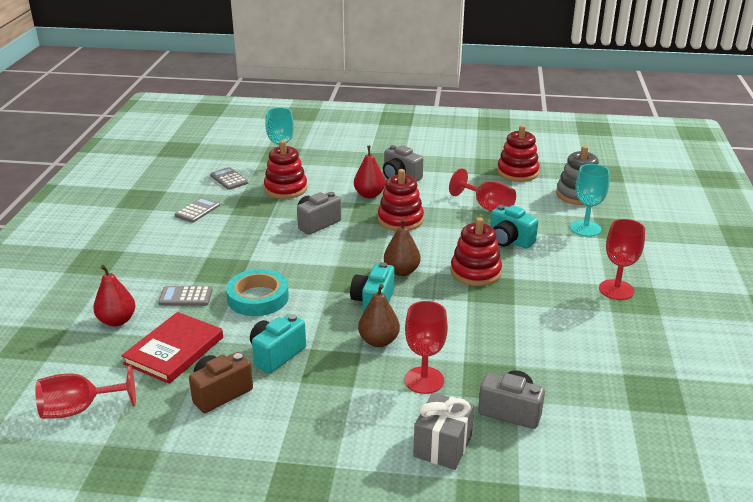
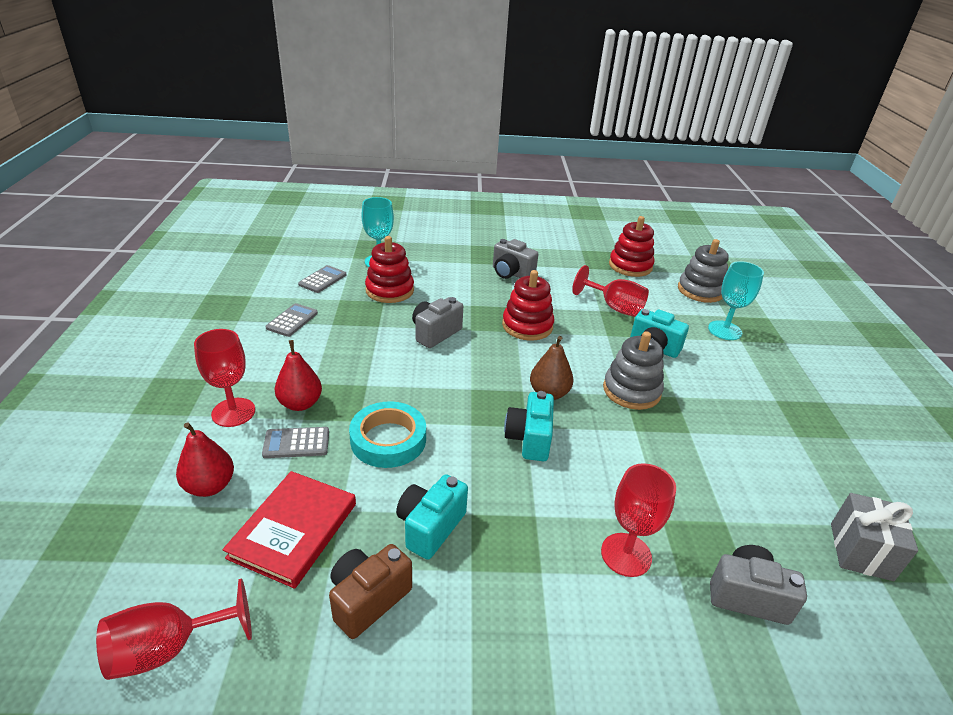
camera: 10 degrees left, 5 degrees up
grey calculator [210,167,248,190] -> grey calculator turned 75 degrees clockwise [298,265,346,293]
red pear [354,146,385,198] -> red pear moved to [275,340,322,411]
brown pear [358,284,400,347] -> none
grey gift [413,392,474,470] -> grey gift moved to [831,493,918,581]
red stacking toy [451,217,502,286] -> grey stacking toy [603,331,664,410]
red goblet [599,219,645,300] -> red goblet moved to [194,329,255,427]

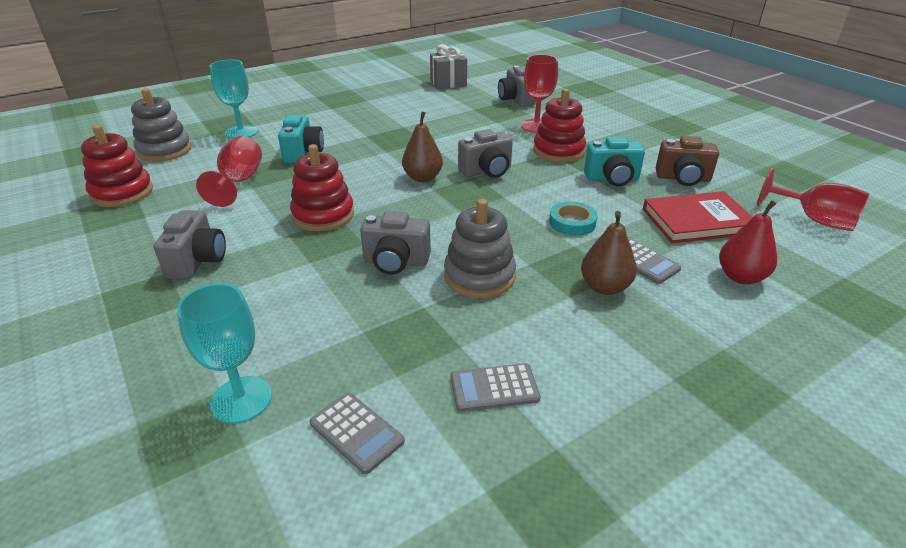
camera: 120 degrees left, 0 degrees up
red goblet [194,329,255,427] -> none
red pear [275,340,322,411] -> brown pear [581,211,637,295]
grey calculator [298,265,346,293] -> grey calculator turned 135 degrees counterclockwise [309,392,405,474]
turquoise tape [349,401,426,468] -> turquoise tape [549,201,598,236], size x0.64
red stacking toy [365,236,414,303] -> red stacking toy moved to [533,89,586,162]
turquoise camera [504,391,554,461] -> grey camera [458,129,513,178]
grey stacking toy [603,331,664,410] -> grey stacking toy moved to [444,199,516,298]

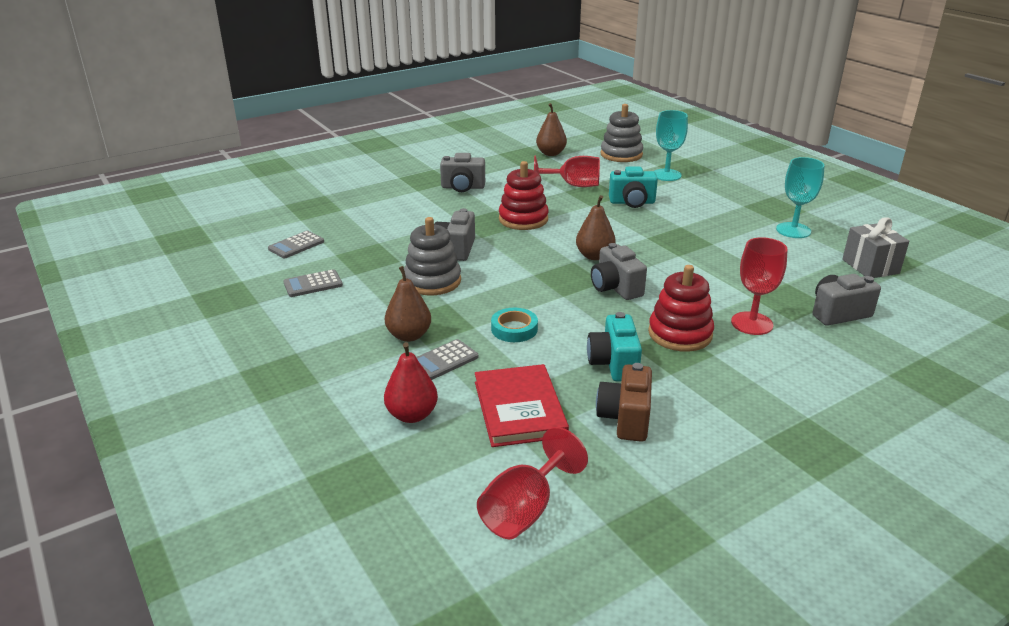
camera: 90 degrees right, 5 degrees down
red stacking toy [81,125,153,207] -> brown pear [536,103,567,156]
turquoise goblet [177,283,272,424] -> turquoise goblet moved to [776,157,825,238]
grey calculator [451,363,540,412] -> grey calculator turned 105 degrees counterclockwise [283,269,343,297]

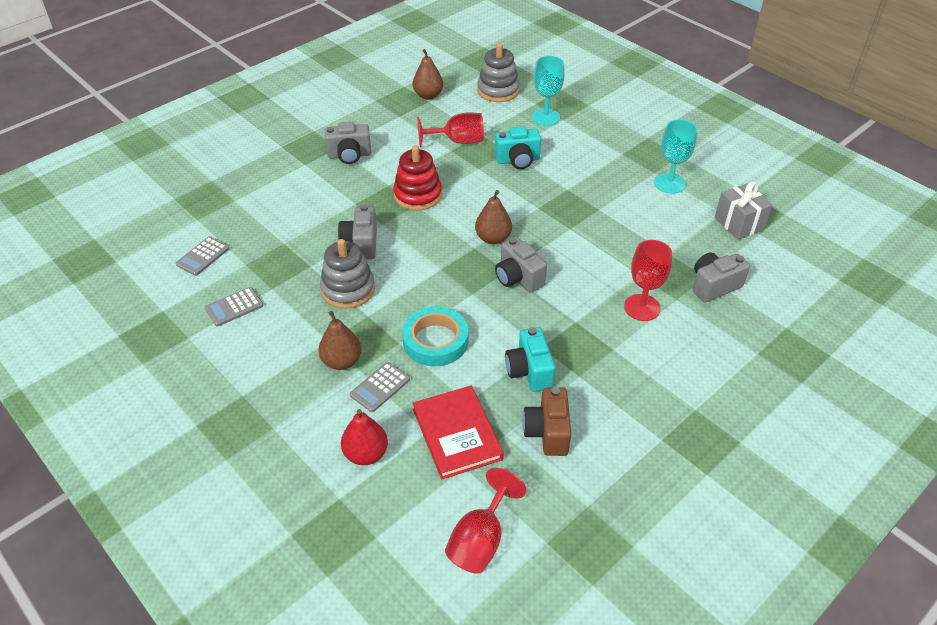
camera: 10 degrees left, 15 degrees up
turquoise tape [491,308,538,342] -> turquoise tape [402,307,468,367], size x1.55
red stacking toy [648,265,714,352] -> none

